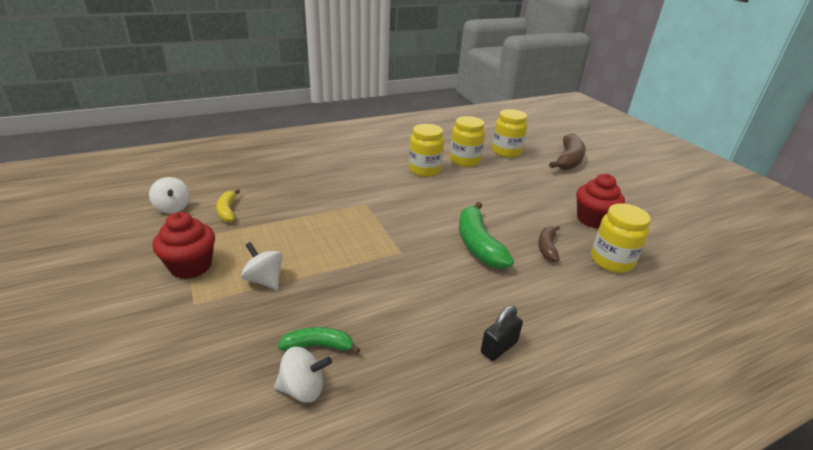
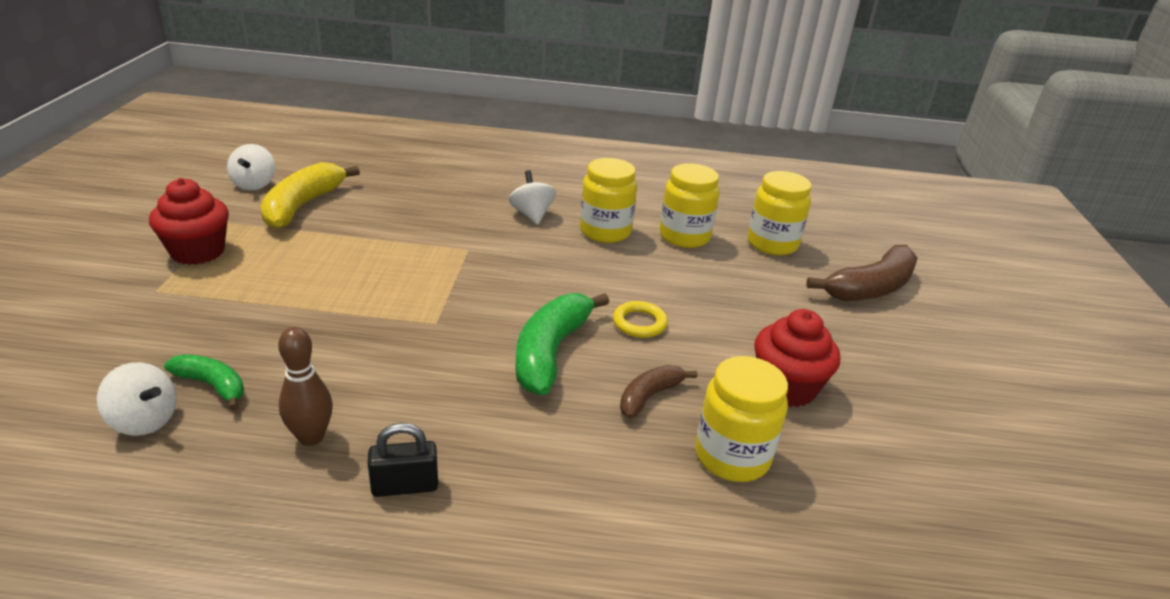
camera: 30 degrees right, 0 degrees up
yellow banana [216,189,240,222] -> yellow banana [260,162,360,229], size x1.77
white spinning top [241,242,282,290] -> white spinning top moved to [509,170,556,225]
none -> brown bowling pin [278,327,333,446]
none -> yellow ring [613,301,668,338]

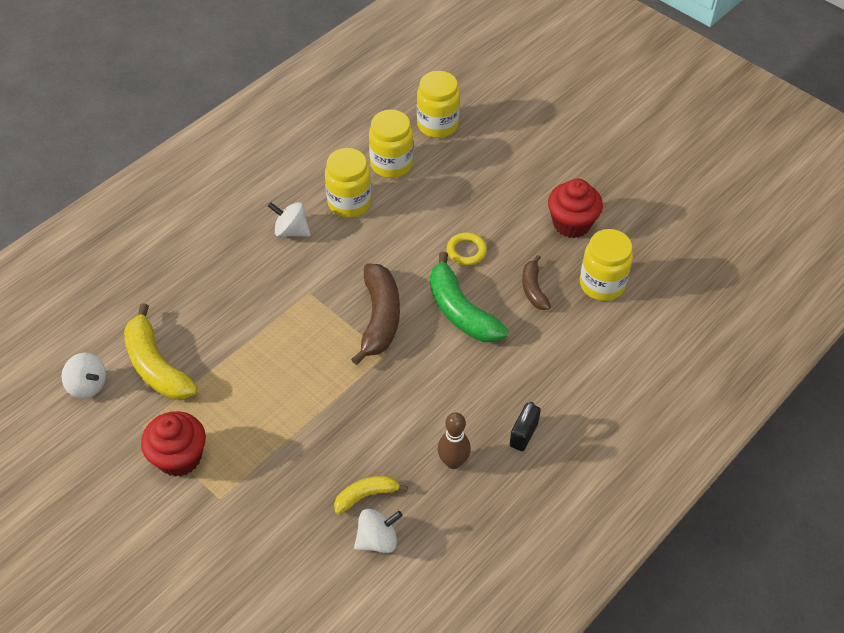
camera: 50 degrees left, 20 degrees up
green banana [164,354,244,410] -> yellow banana [334,476,408,514]
brown banana [806,245,918,301] -> brown banana moved to [351,263,400,365]

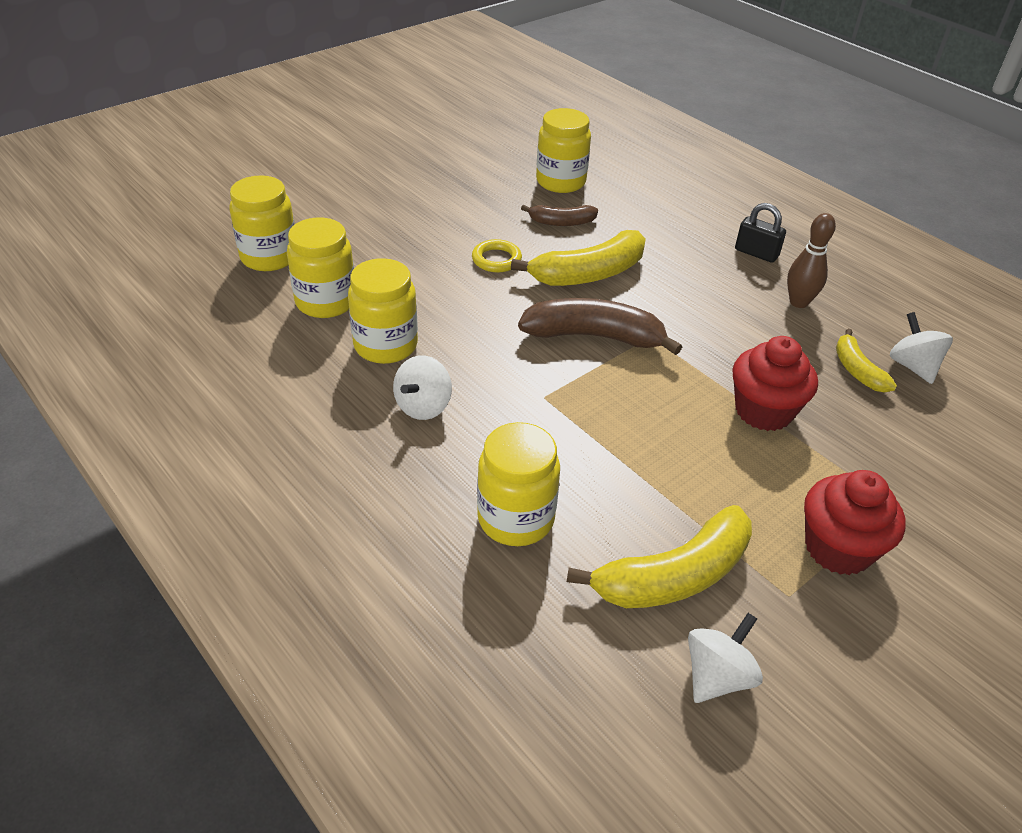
camera: 85 degrees left, 10 degrees down
green banana [430,252,508,342] -> yellow banana [511,230,646,286]
red cupcake [548,179,603,238] -> red cupcake moved to [733,336,818,431]
none -> yellow jar [477,422,560,546]

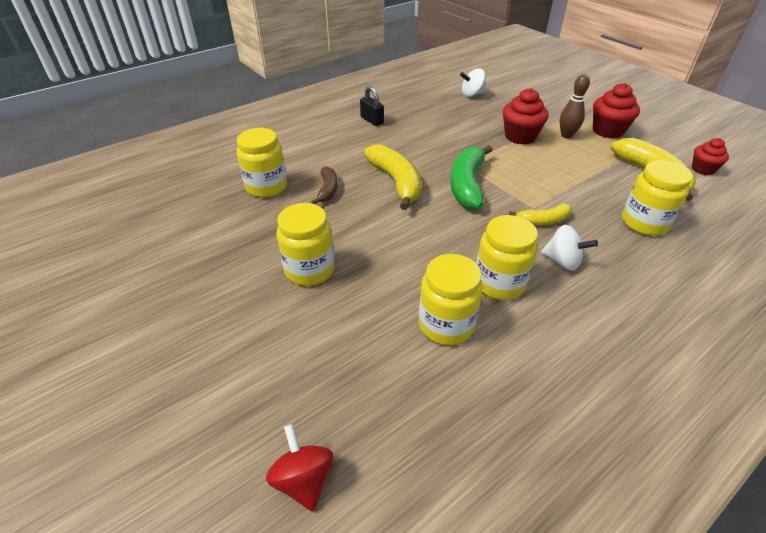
camera: 85 degrees left, 0 degrees up
yellow jar [229,175,295,271] -> yellow jar moved to [276,203,334,286]
yellow ring [472,239,522,272] -> none
brown banana [518,298,682,355] -> green banana [451,145,492,209]
white spinning top [688,613,763,703] -> red cupcake [692,138,729,175]
black padlock [735,203,786,263] -> black padlock turned 75 degrees counterclockwise [360,86,384,126]
brown bowling pin [787,213,836,308] -> brown bowling pin moved to [560,74,590,139]
yellow banana [836,329,897,393] -> yellow banana moved to [509,203,572,225]
none -> red spinning top [266,424,333,512]

